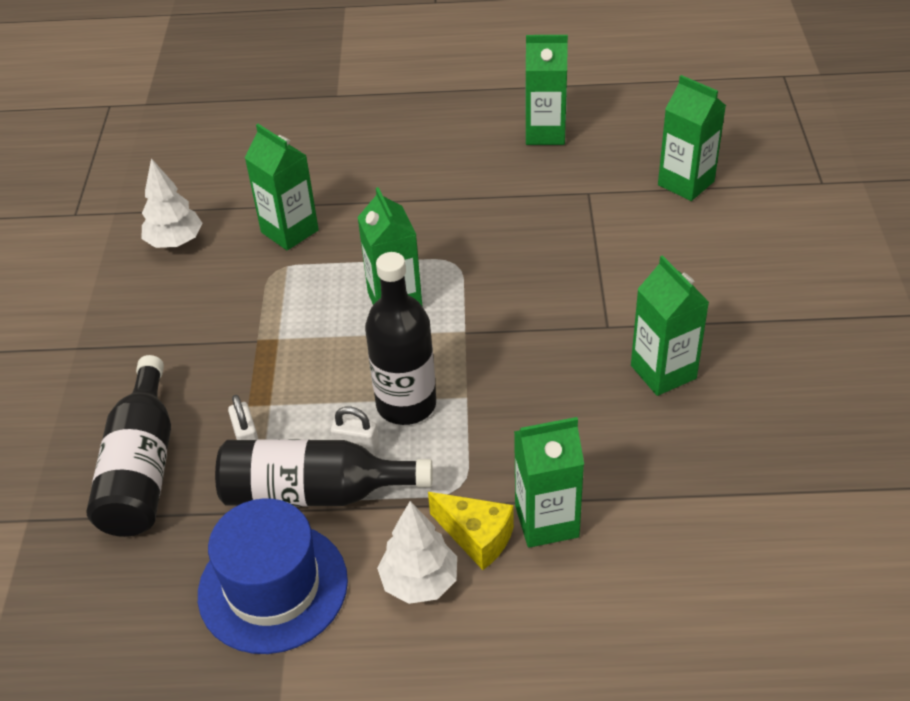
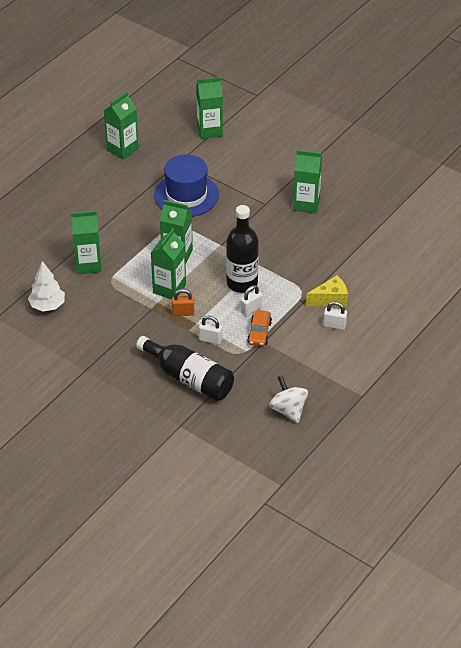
camera: 55 degrees left, 0 degrees up
blue hat [198,498,348,654] -> blue hat moved to [154,154,219,217]
black bottle [215,439,433,506] -> orange car [247,310,272,346]
white tree [377,501,457,604] -> white padlock [323,301,347,330]
green carton [514,417,584,548] -> green carton moved to [151,228,186,300]
none -> orange padlock [172,289,194,316]
none -> white spinning top [269,375,308,423]

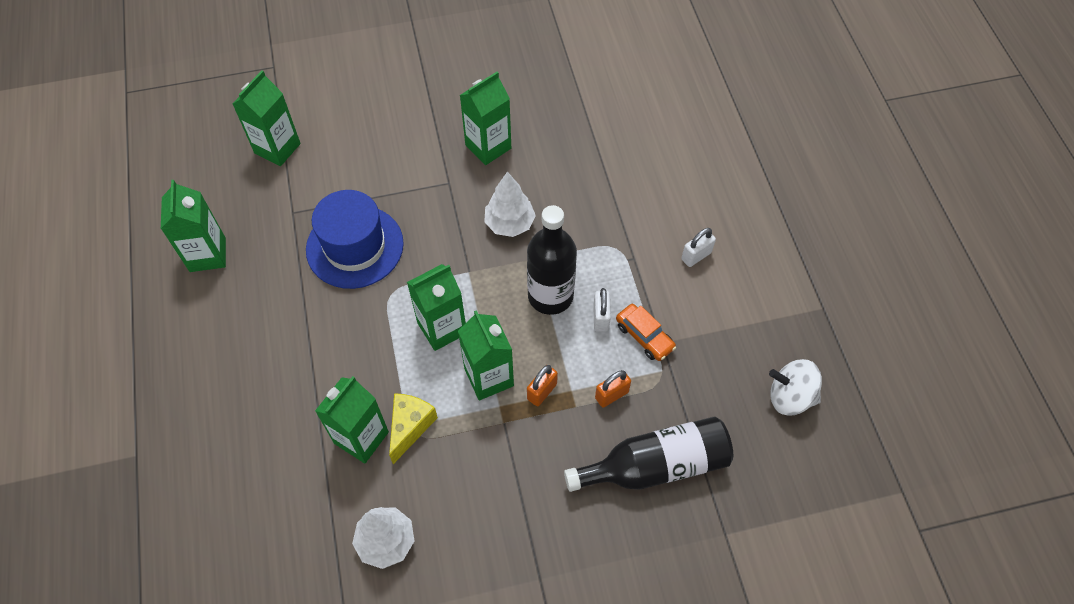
camera: 50 degrees left, 15 degrees up
white padlock [199,316,222,345] -> orange padlock [595,370,631,408]
yellow cheese [306,275,348,306] -> yellow cheese moved to [389,393,438,464]
none -> white tree [484,172,536,237]

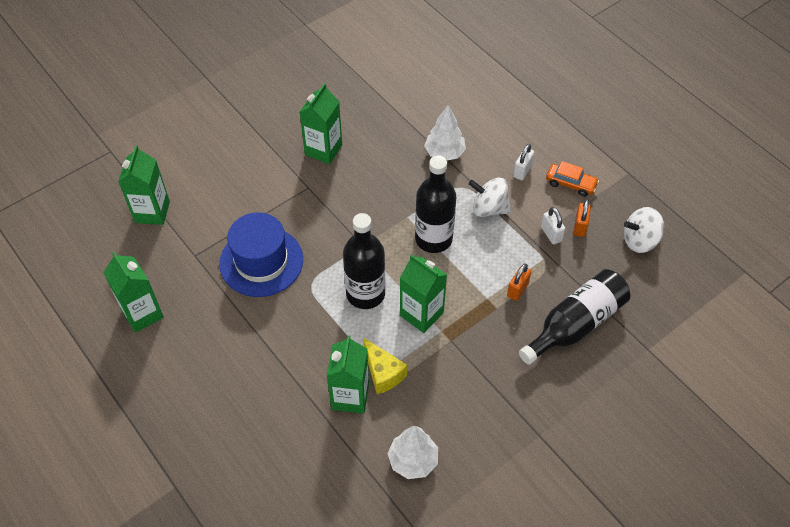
camera: 25 degrees left, 5 degrees down
yellow cheese [389,393,438,464] -> yellow cheese turned 150 degrees clockwise [363,337,407,394]
green carton [407,264,466,351] -> black bottle [343,213,385,309]
white tree [484,172,536,237] -> white tree moved to [424,105,466,160]
orange padlock [527,365,558,406] -> orange padlock moved to [573,199,591,237]
white padlock [593,288,611,332] -> white padlock moved to [541,207,565,245]
orange car [616,304,676,361] -> orange car moved to [546,161,599,197]
none -> white spinning top [469,178,511,217]

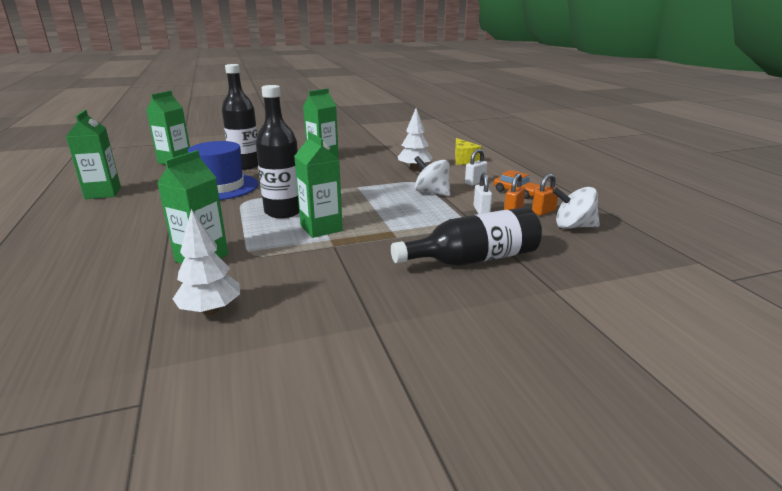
camera: 20 degrees right, 30 degrees down
yellow cheese [363,337,407,394] -> yellow cheese moved to [455,138,482,165]
black bottle [415,155,456,253] -> black bottle moved to [222,64,258,170]
orange padlock [507,264,531,301] -> orange padlock moved to [532,174,559,216]

